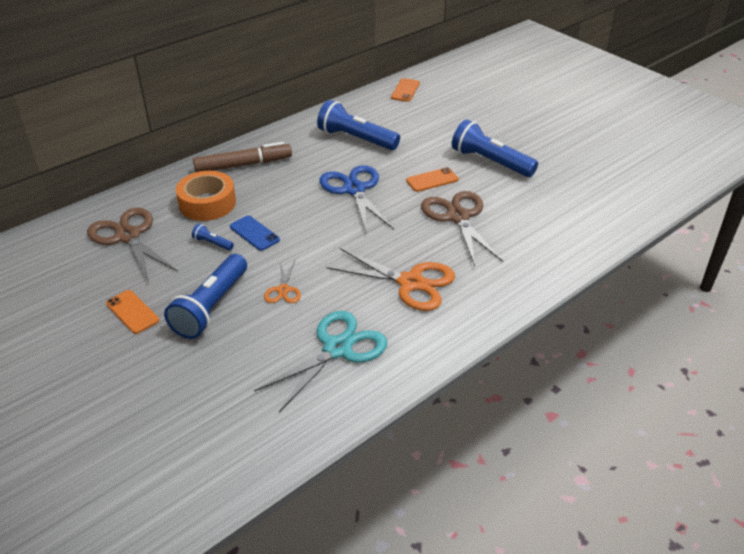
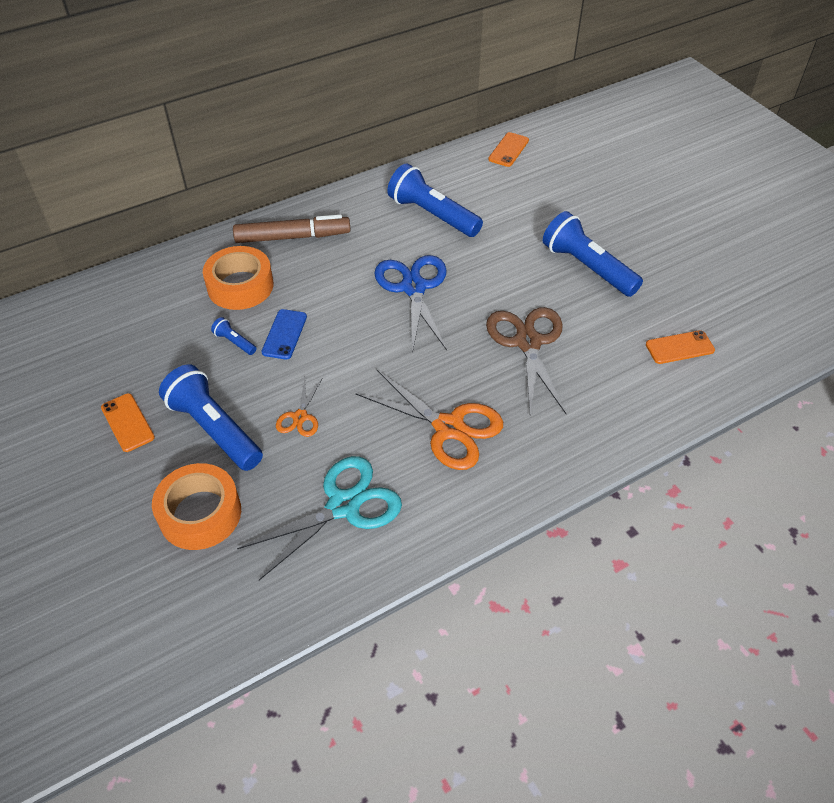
camera: 10 degrees right, 10 degrees up
brown scissors [87,208,178,282] -> none
blue flashlight [164,254,247,339] -> blue flashlight turned 105 degrees clockwise [159,364,263,471]
blue phone [230,216,280,251] -> blue phone turned 45 degrees clockwise [261,309,307,359]
orange phone [406,167,459,192] -> orange phone moved to [646,330,715,364]
none -> orange tape [152,463,241,550]

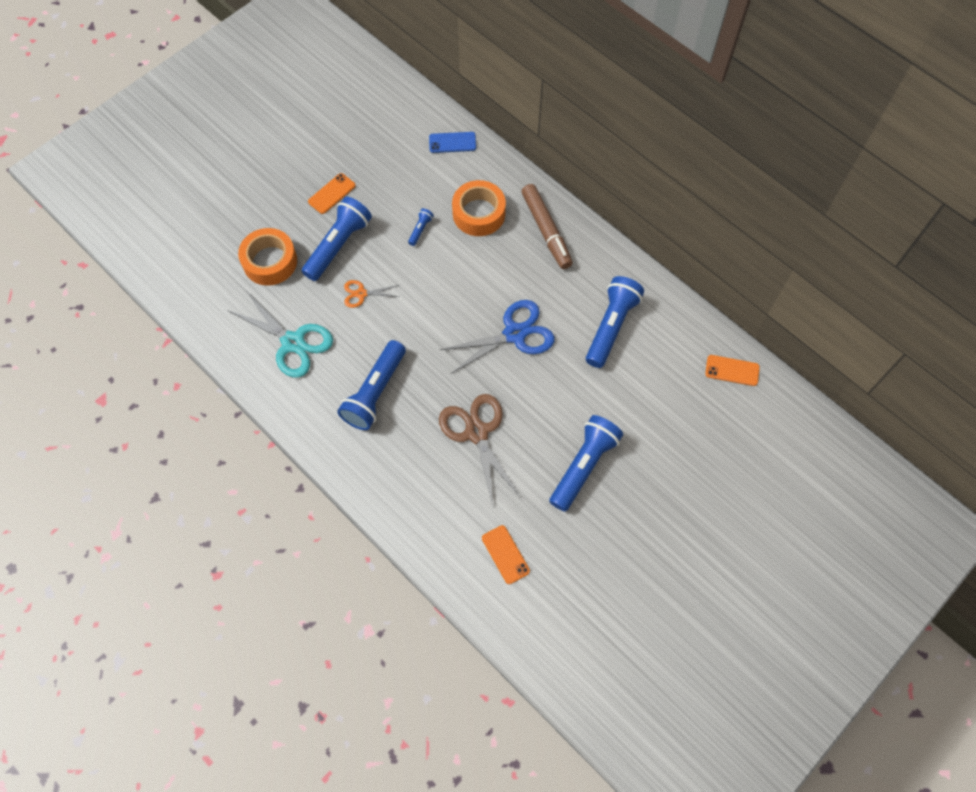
camera: 75 degrees right, 15 degrees up
blue phone [261,309,307,359] -> blue phone moved to [429,132,476,153]
orange scissors [355,370,503,470] -> blue flashlight [337,340,406,430]
brown scissors [486,307,566,414] -> brown scissors turned 90 degrees counterclockwise [439,394,521,506]

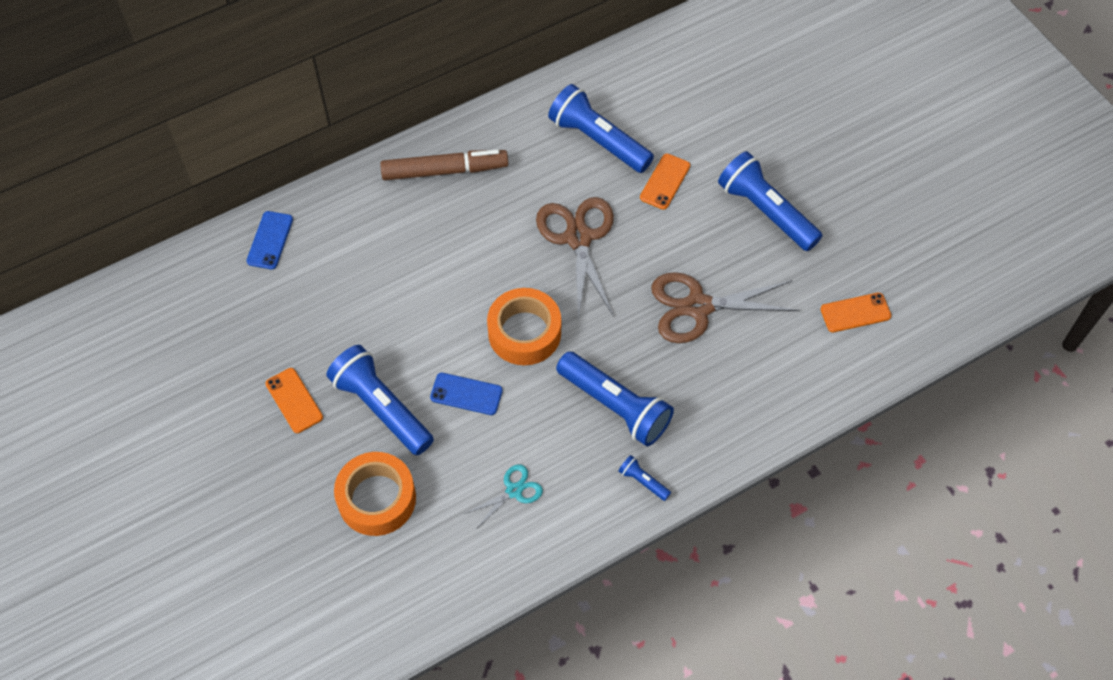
camera: 75 degrees left, 5 degrees down
turquoise scissors [229,292,333,378] -> turquoise scissors [465,465,543,529], size x0.51
orange scissors [344,280,400,308] -> blue phone [430,373,503,415]
blue flashlight [408,209,434,246] -> blue flashlight moved to [618,455,671,501]
blue scissors [440,300,555,374] -> brown scissors [536,197,614,320]
orange tape [452,180,506,236] -> orange tape moved to [487,288,561,365]
orange phone [705,355,760,386] -> orange phone moved to [640,153,690,210]

